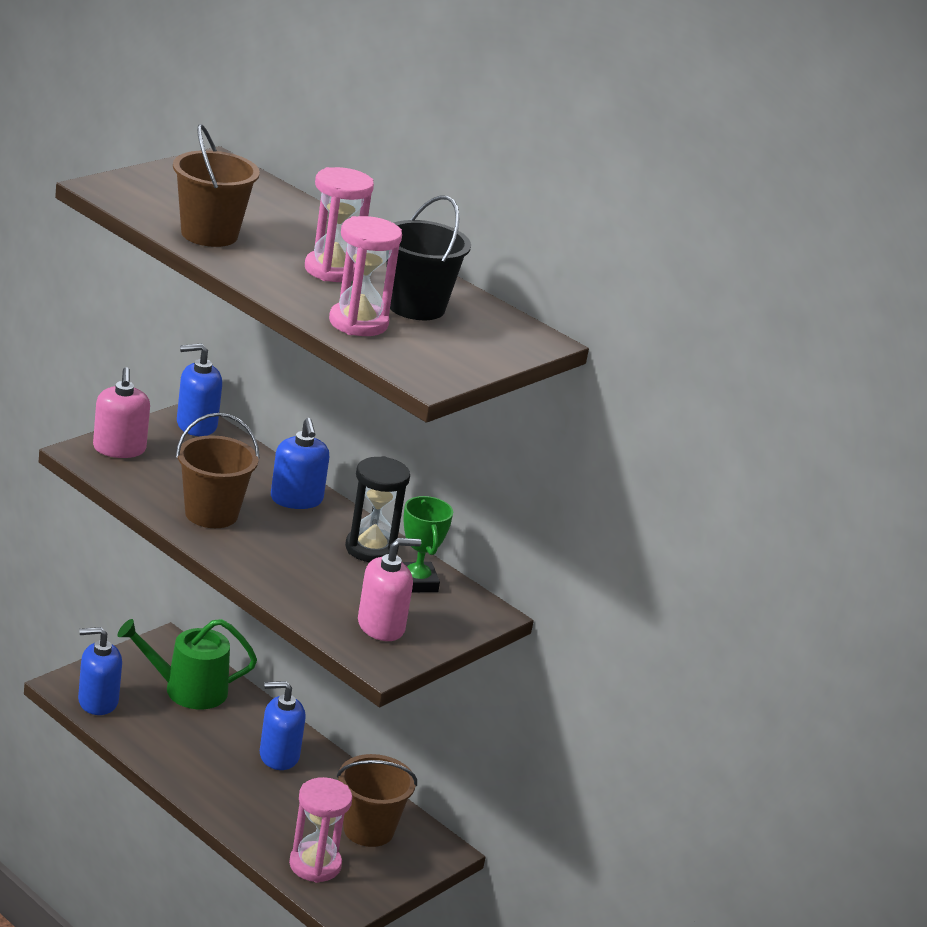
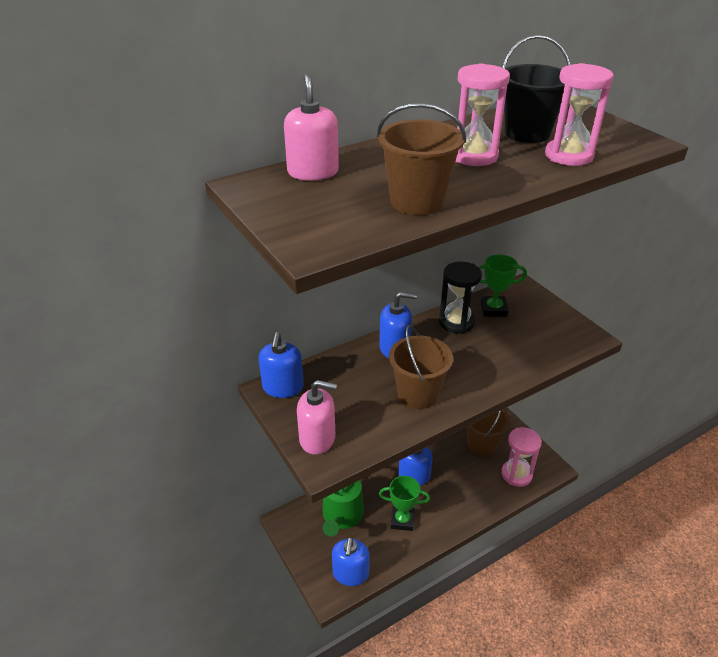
camera: 70 degrees left, 10 degrees up
pink soap dispenser [358,538,421,641] -> pink soap dispenser moved to [284,74,339,181]
none -> green trophy [379,476,430,531]

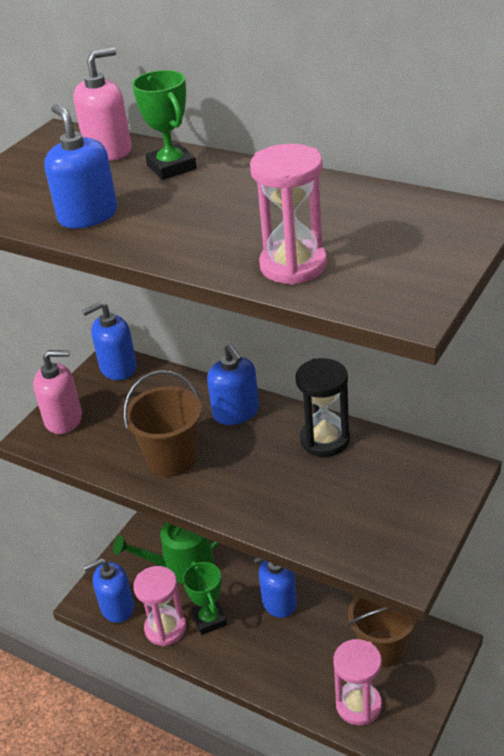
camera: 65 degrees right, 0 degrees up
pink soap dispenser [297,380,337,455] -> pink soap dispenser turned 75 degrees counterclockwise [33,350,82,434]
brown bucket [377,103,466,215] -> blue soap dispenser [44,105,117,228]
pink hourglass [455,63,510,166] -> pink hourglass moved to [133,566,186,646]
green trophy [478,254,527,317] -> green trophy moved to [132,70,197,180]
black bucket [502,35,571,143] -> none

